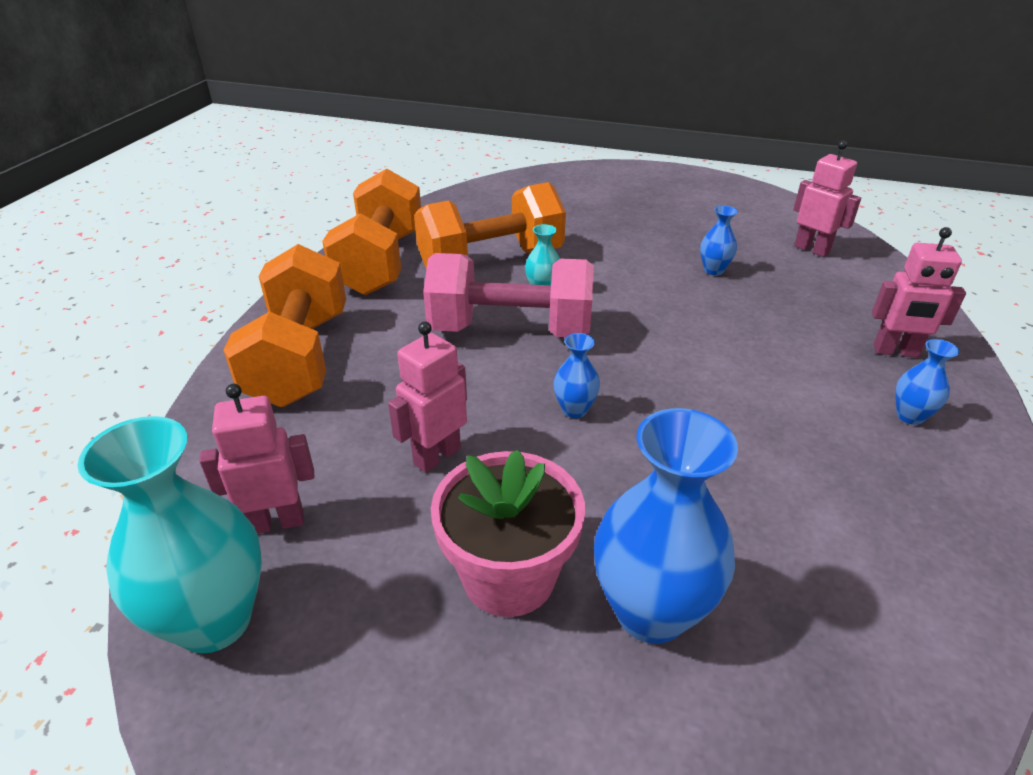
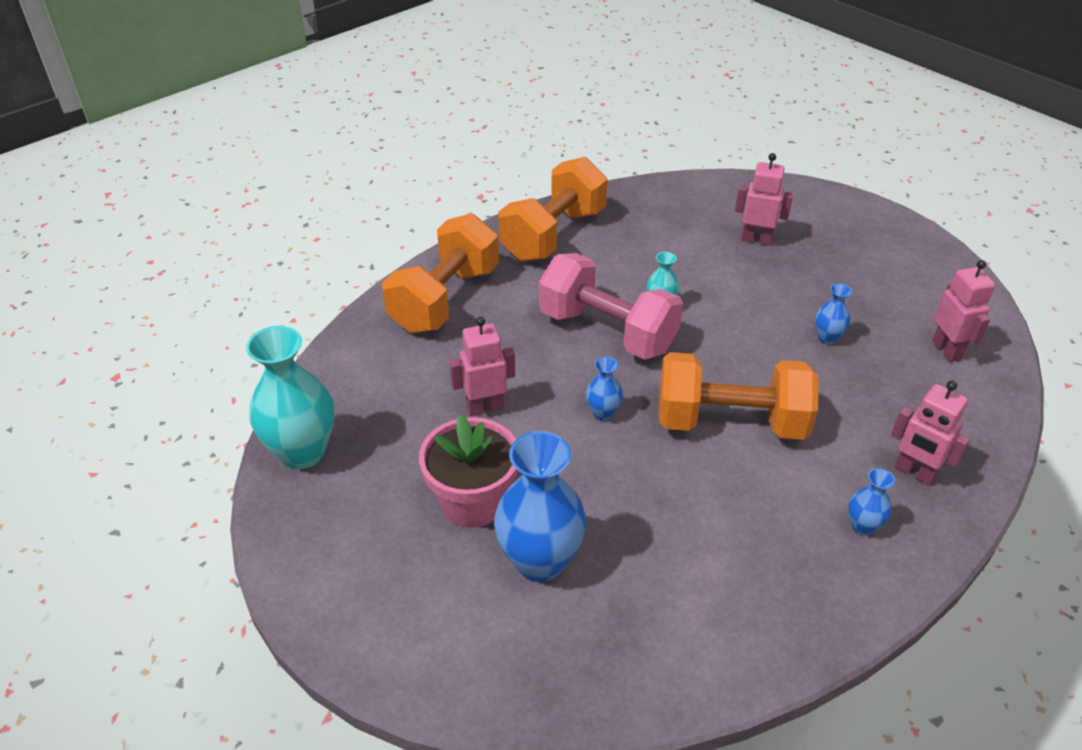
camera: 30 degrees right, 5 degrees up
pink robot [200,384,314,534] -> pink robot moved to [735,153,793,245]
orange dumbbell [414,182,566,269] -> orange dumbbell moved to [658,352,819,440]

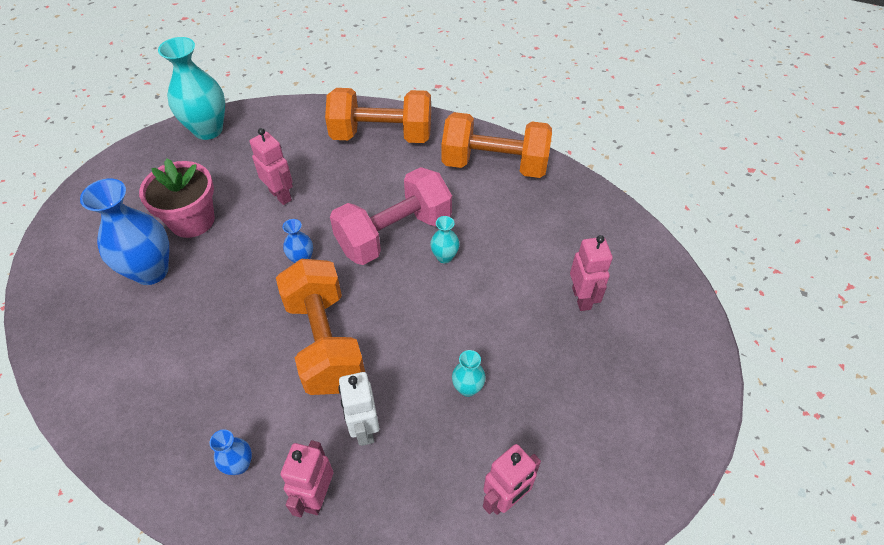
camera: 65 degrees right, 10 degrees up
pink dumbbell [539,253,683,360] -> pink dumbbell turned 45 degrees clockwise [330,167,452,265]
blue vase [815,283,852,344] -> turquoise vase [452,350,486,397]
none -> white robot [338,372,379,446]

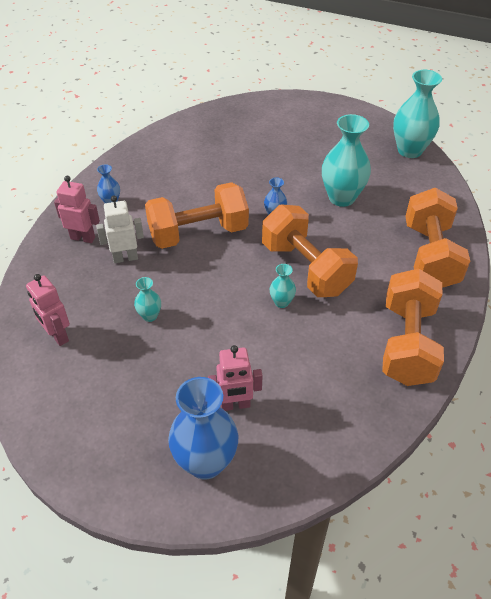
camera: 90 degrees right, 5 degrees down
blue vase [80,178,169,285] -> blue vase moved to [168,377,239,480]
pink flower pot [139,158,215,238] -> none
pink robot [250,128,293,205] -> turquoise vase [322,114,371,207]
pink dumbbell [330,167,452,265] -> orange dumbbell [262,204,358,297]

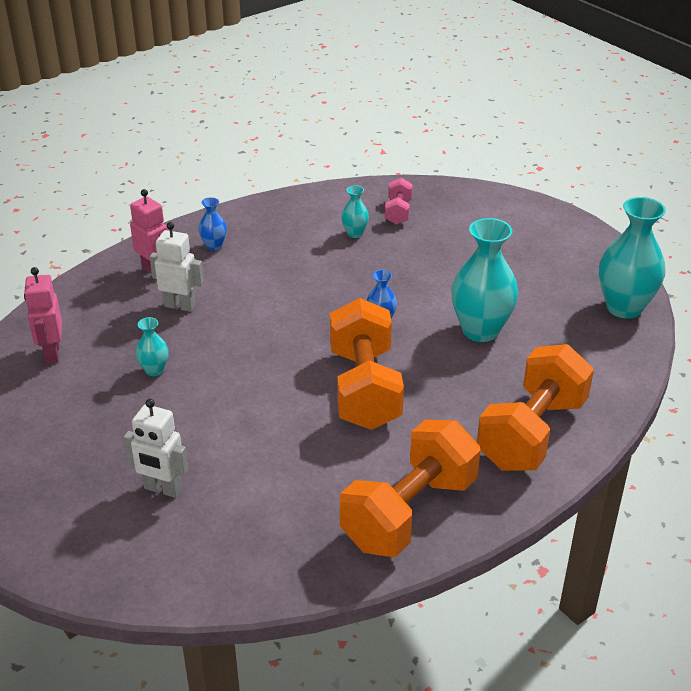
camera: 30 degrees right, 10 degrees down
orange dumbbell [145,182,249,249] -> none
blue vase [168,377,239,480] -> none
pink robot [208,345,263,411] -> white robot [123,399,188,498]
turquoise vase [270,264,296,308] -> turquoise vase moved to [341,185,369,238]
none -> pink dumbbell [385,178,413,225]

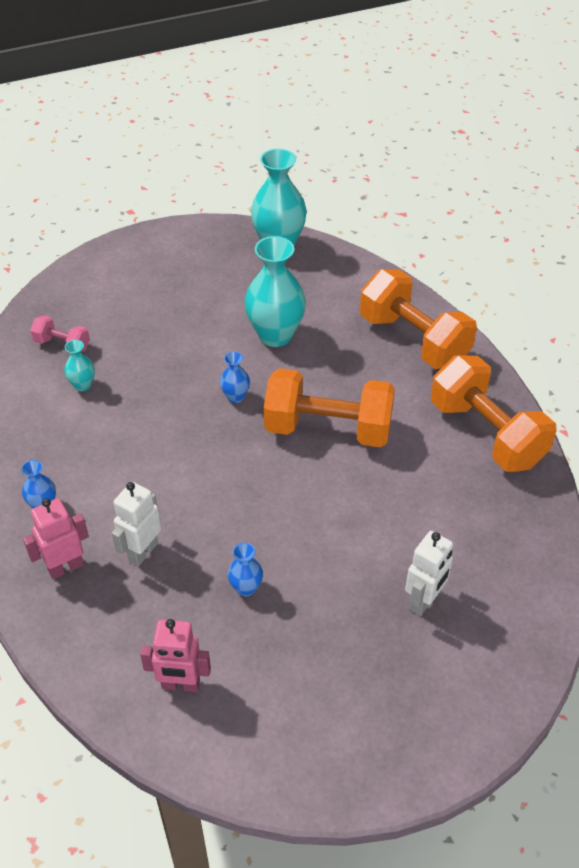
camera: 75 degrees left, 10 degrees up
turquoise vase [136,317,169,376] -> blue vase [228,543,263,596]

